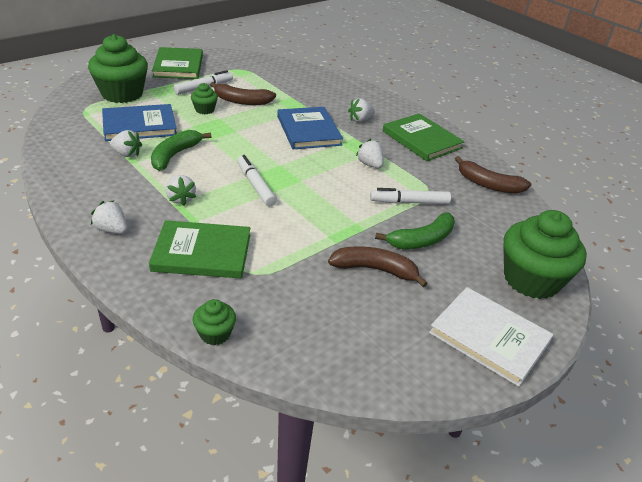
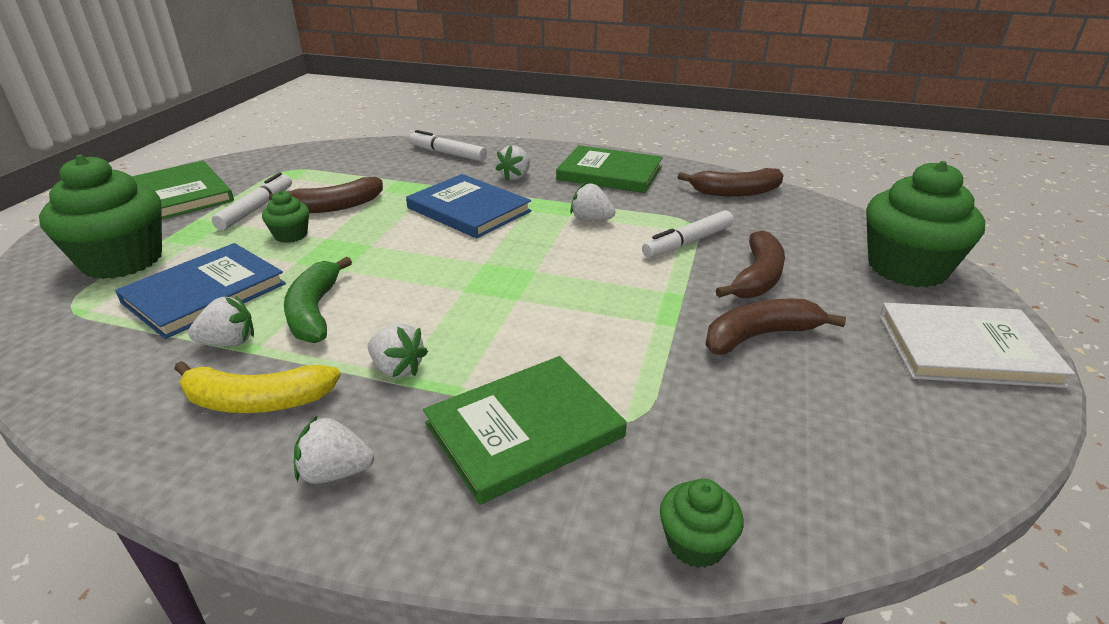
camera: 30 degrees left, 5 degrees down
white marker [237,155,277,206] -> white marker moved to [409,130,487,161]
green banana [375,213,455,249] -> brown banana [715,230,785,298]
none -> yellow banana [174,361,341,413]

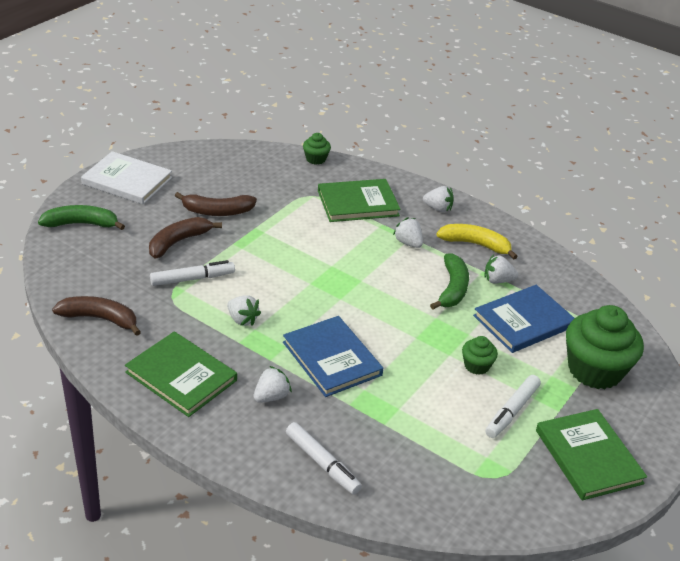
camera: 165 degrees left, 5 degrees up
brown banana [269,177,383,213] -> none
green cupcake [866,161,985,287] -> green banana [38,205,125,230]

